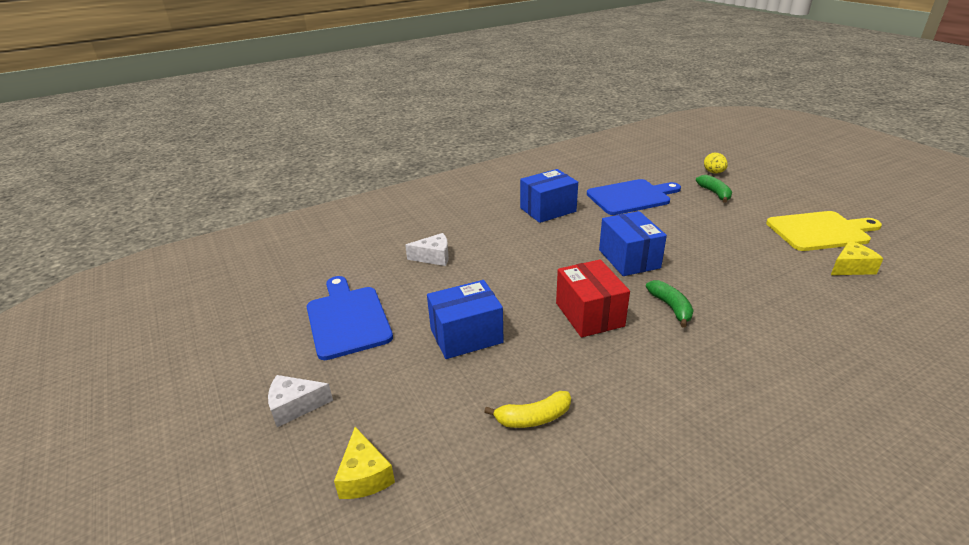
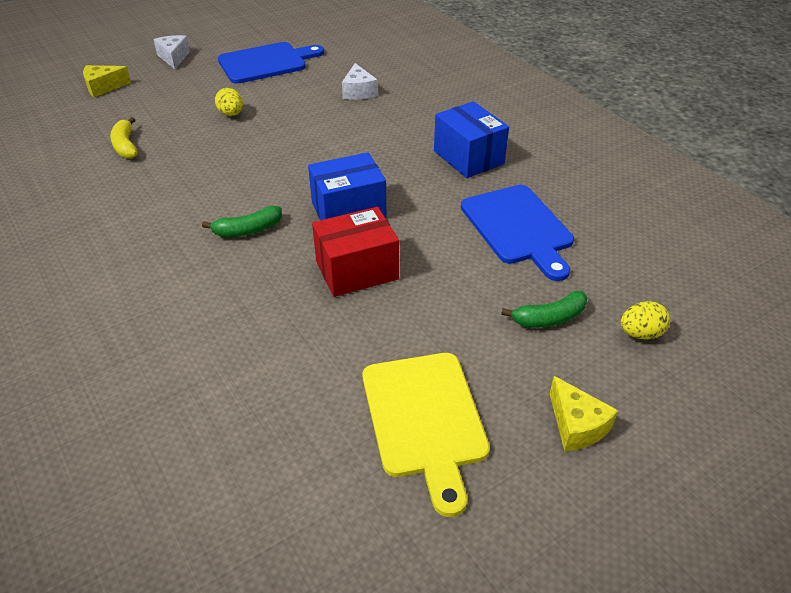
camera: 85 degrees right, 10 degrees up
blue box [427,280,504,359] -> yellow egg [215,88,243,116]
red box [556,259,630,337] -> red box moved to [312,207,399,297]
yellow cheese [831,241,884,275] -> yellow cheese moved to [550,376,618,451]

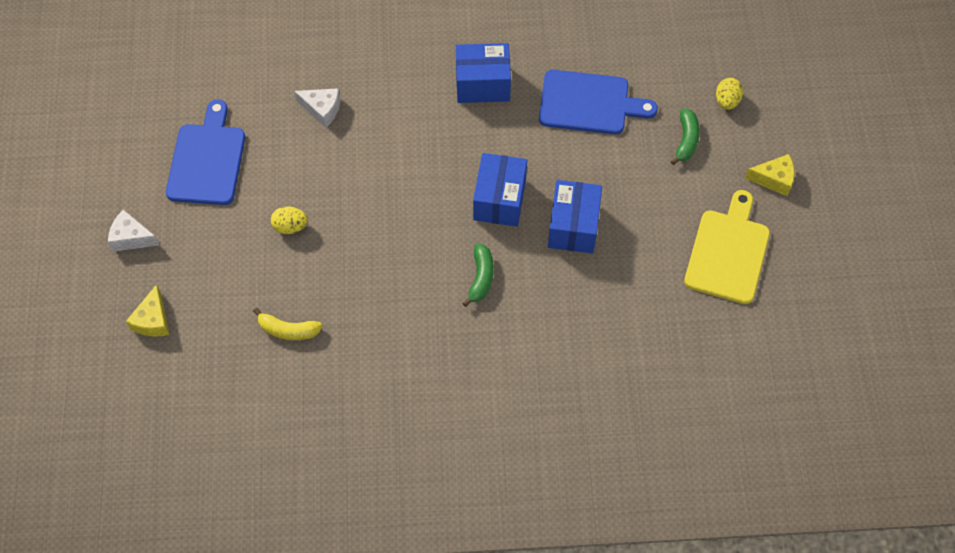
camera: 60 degrees left, 20 degrees up
red box [312,207,399,297] -> blue box [548,180,602,253]
yellow cutting board [363,353,490,517] -> yellow cutting board turned 90 degrees counterclockwise [684,190,770,304]

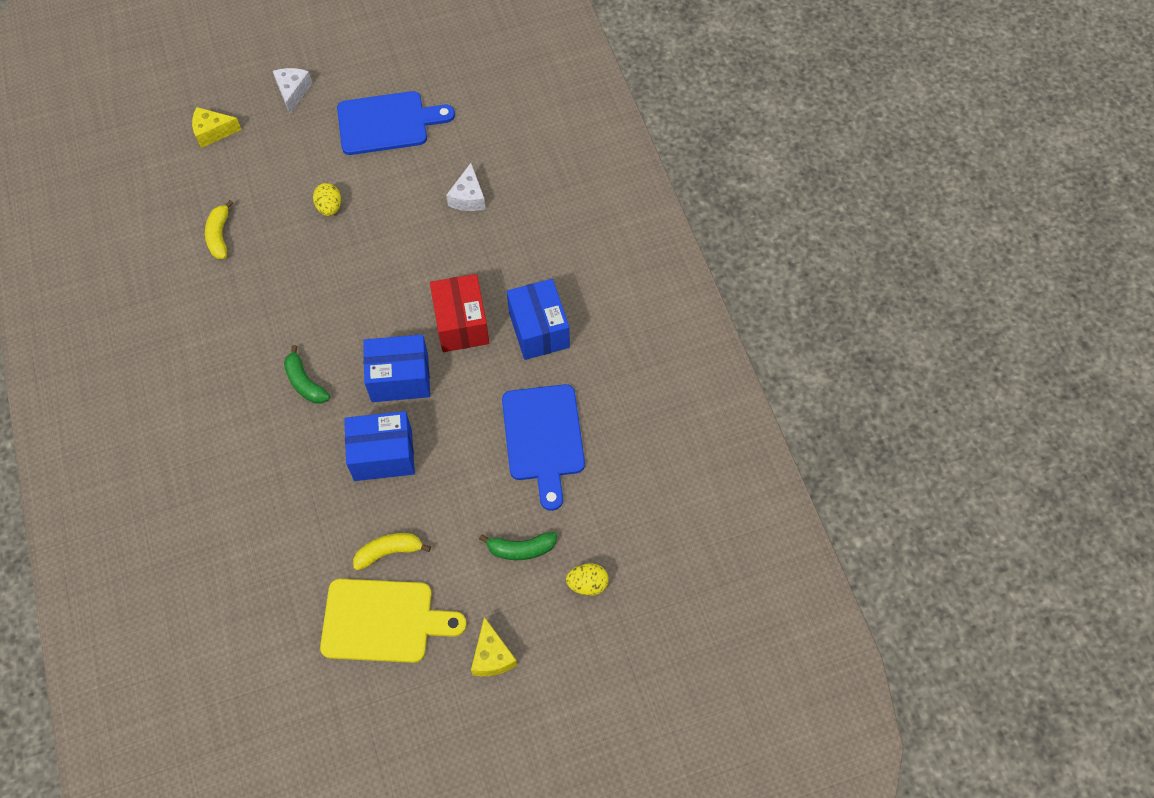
camera: 75 degrees right, 0 degrees up
green banana [463,244,494,307] -> green banana turned 60 degrees clockwise [284,345,330,404]
none -> yellow banana [353,533,431,570]
none -> red box [430,274,489,352]

